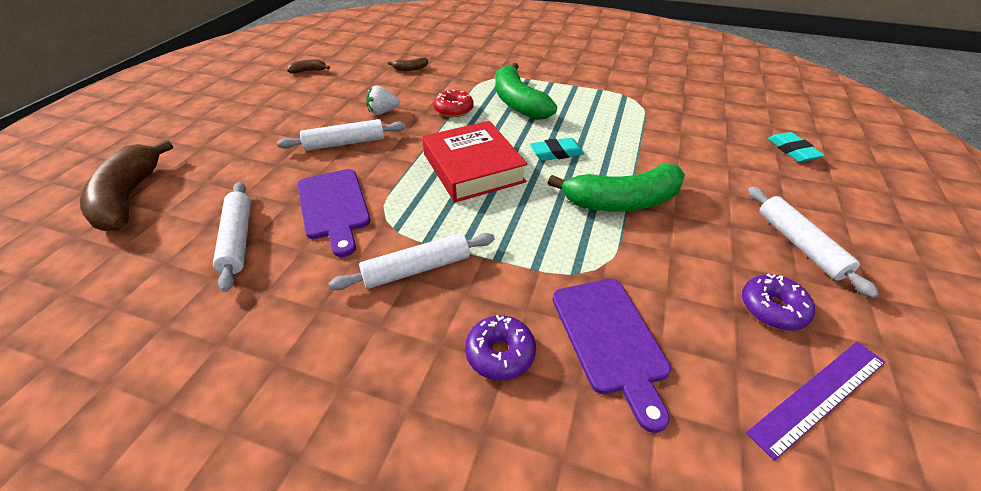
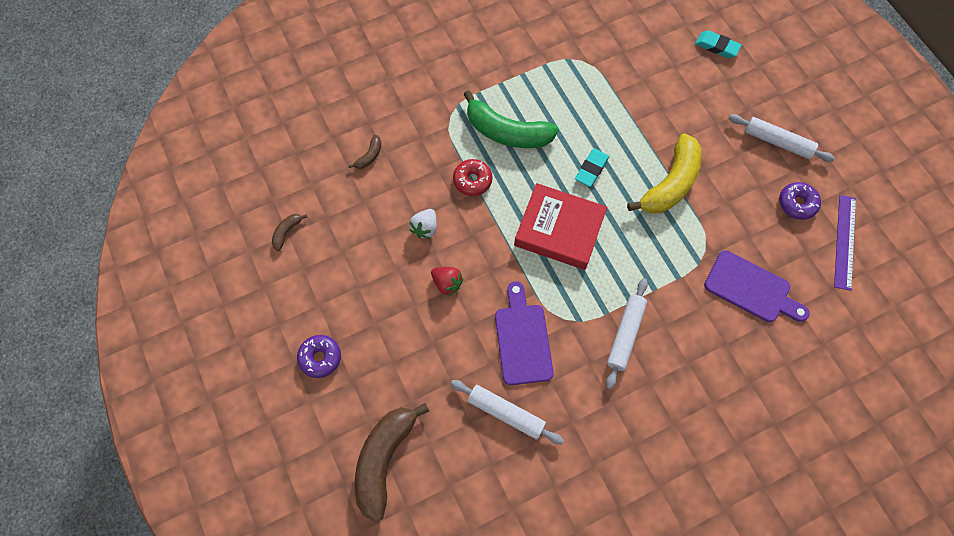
camera: 45 degrees left, 25 degrees up
brown banana [80,140,173,231] -> brown banana turned 75 degrees clockwise [355,403,429,522]
white rolling pin [277,119,406,151] -> red strawberry [431,267,463,296]
purple cutting board [297,169,371,257] -> purple cutting board turned 120 degrees counterclockwise [495,281,554,385]
purple donut [465,315,536,380] -> purple donut moved to [297,335,341,378]
green banana [548,164,685,211] -> yellow banana [627,133,702,214]

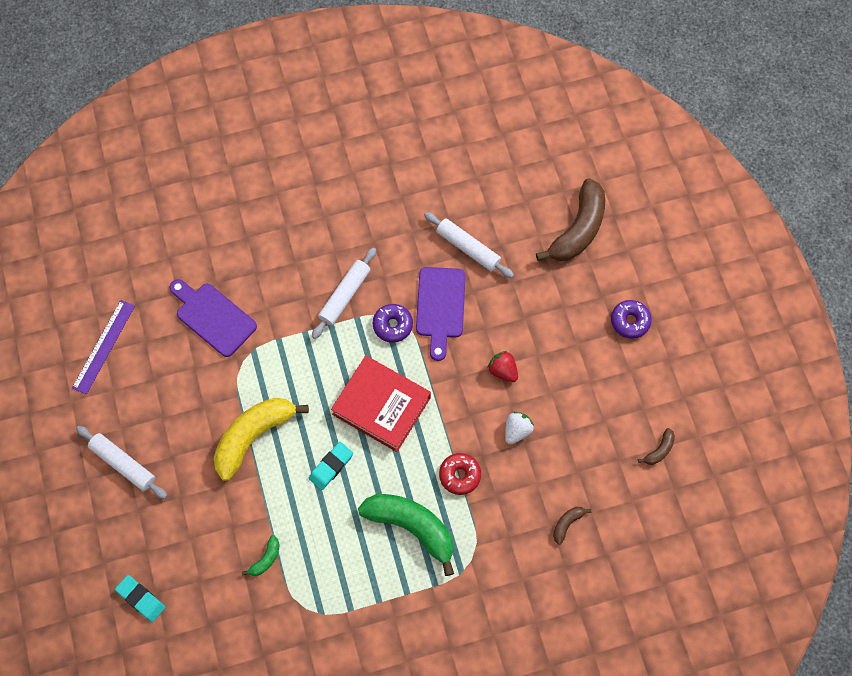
camera: 170 degrees left, 0 degrees up
purple donut [779,182,821,220] -> purple donut moved to [373,304,413,343]
none -> green banana [242,535,280,576]

